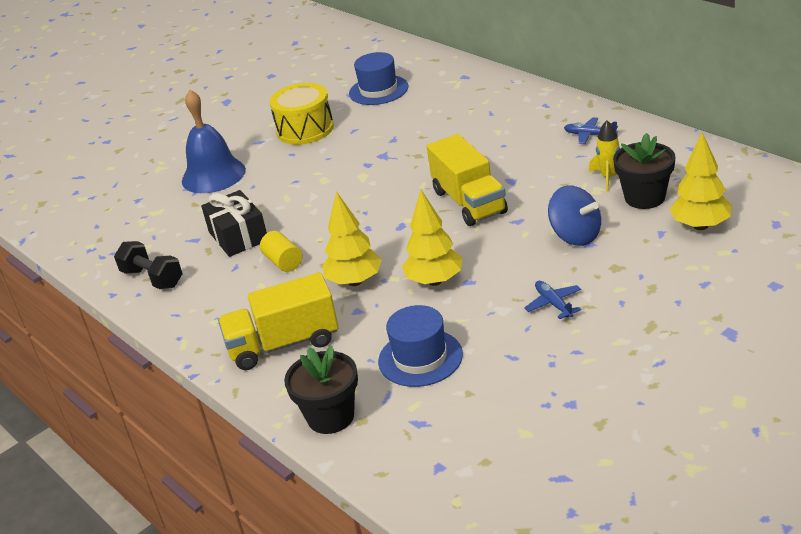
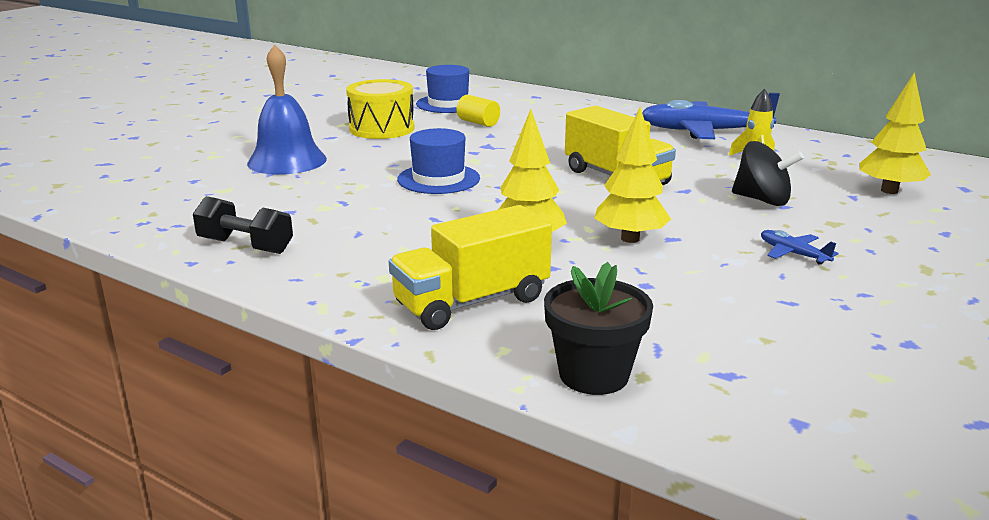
camera: 20 degrees left, 10 degrees down
black gift [201,190,267,257] -> none
yellow cylinder [260,231,302,272] -> yellow cylinder moved to [457,95,500,127]
blue hat [378,305,463,387] -> blue hat moved to [397,128,480,194]
blue spinning top [548,185,601,246] -> black spinning top [732,141,804,206]
blue plane [564,117,618,144] -> blue plane [642,92,780,139], size x2.29
black flower pot [613,133,676,209] -> none

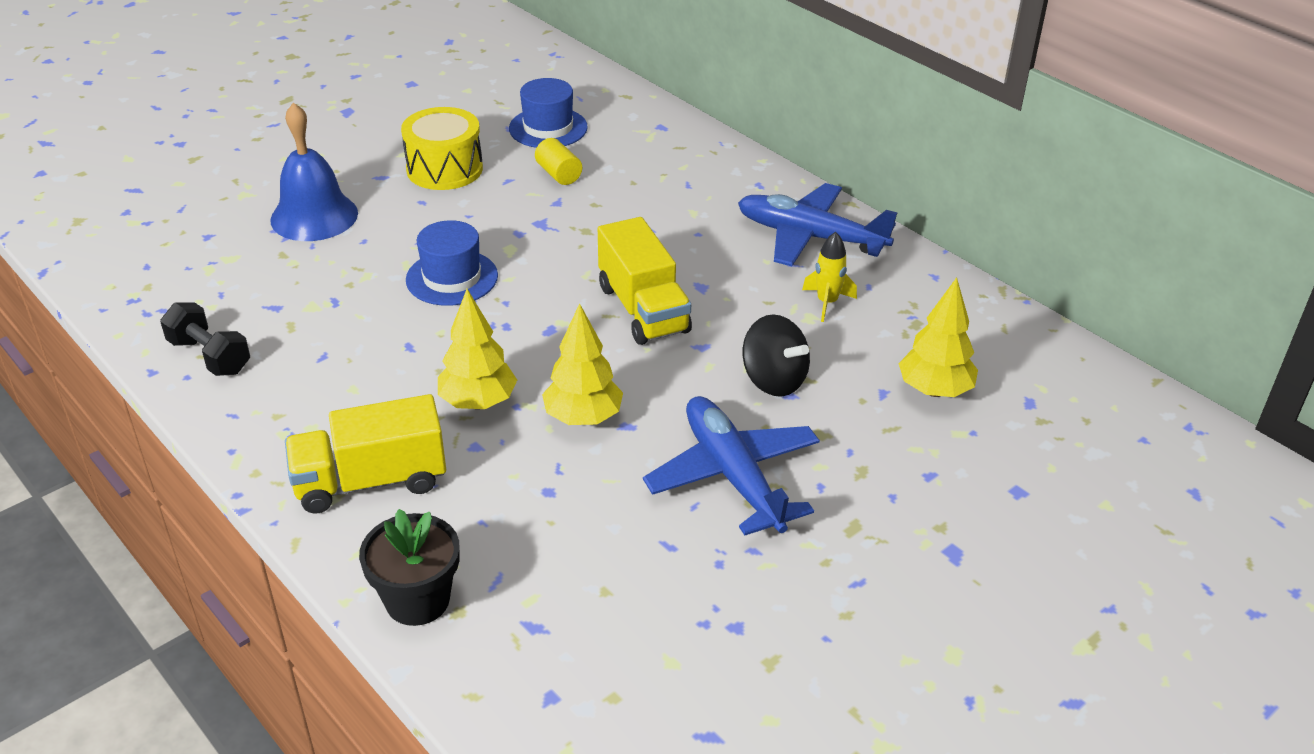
camera: 15 degrees right, 15 degrees up
blue plane [761,230,839,265] -> blue plane [643,396,820,536], size x2.29

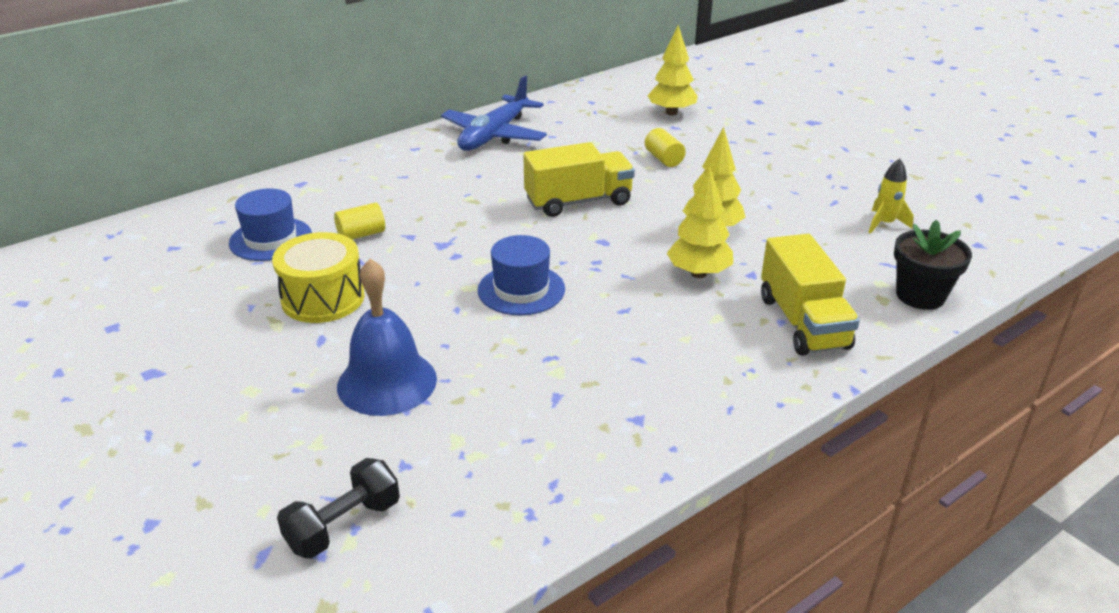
camera: 85 degrees left, 5 degrees down
black dumbbell [160,303,250,376] -> black dumbbell moved to [277,458,400,559]
blue plane [643,396,820,536] -> none
black spinning top [743,314,810,397] -> yellow cylinder [645,128,686,167]
yellow rocket [802,232,857,322] -> yellow rocket moved to [869,159,914,234]

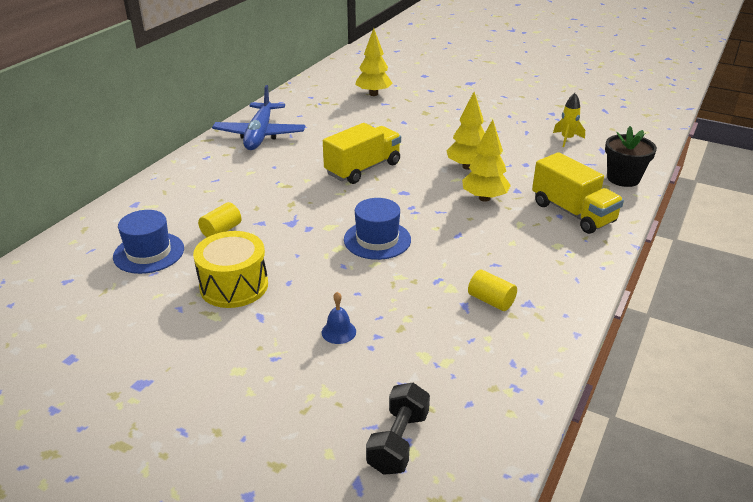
camera: 25 degrees left, 0 degrees up
blue bell [337,259,437,416] -> blue bell [321,292,356,344], size x0.44
yellow cylinder [645,128,686,167] -> yellow cylinder moved to [468,270,517,311]

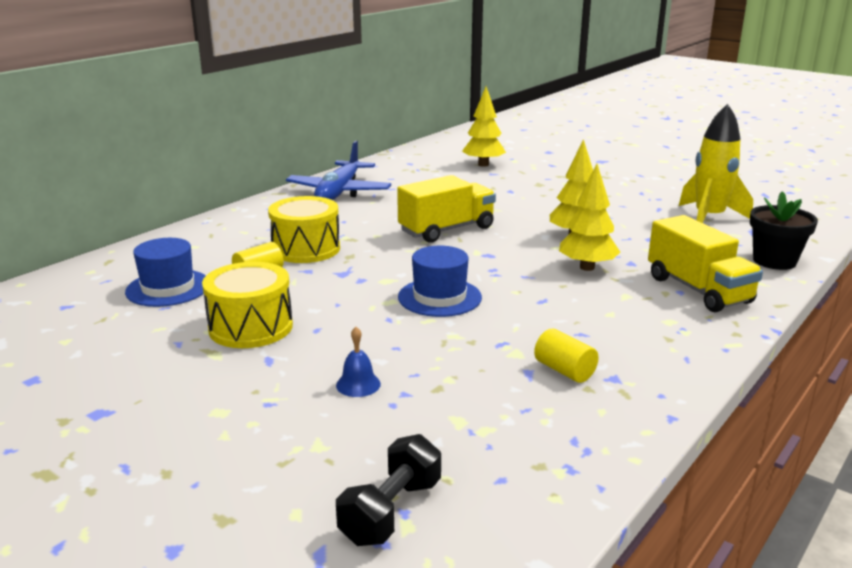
camera: 10 degrees right, 10 degrees down
yellow rocket [553,93,585,147] -> yellow rocket [679,104,753,223], size x1.85
none -> yellow drum [268,196,340,263]

